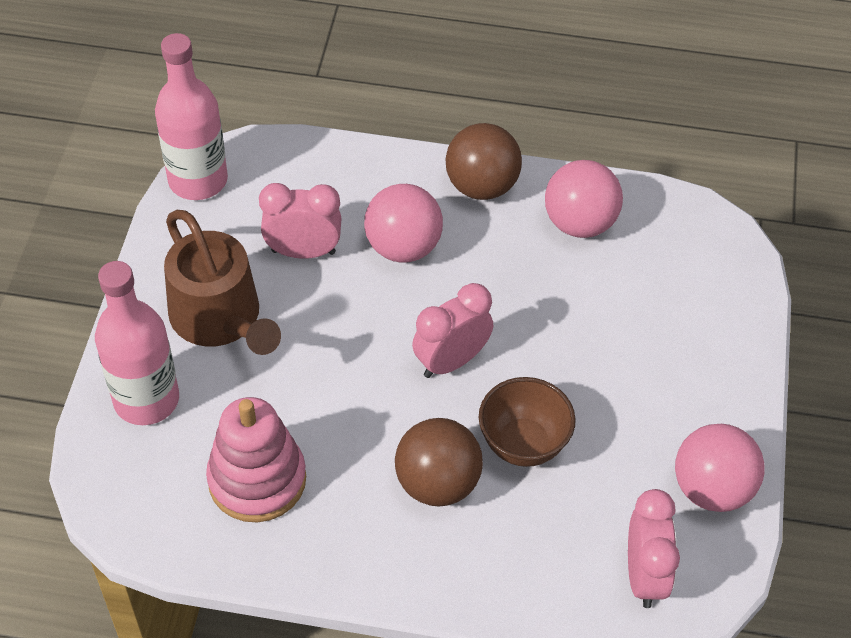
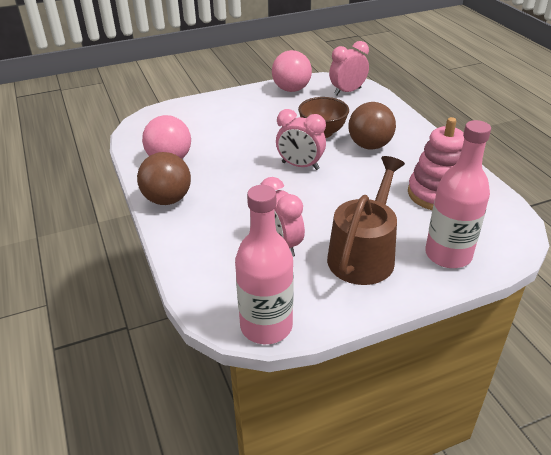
camera: 120 degrees left, 15 degrees down
pink ball [364,184,443,263] -> none

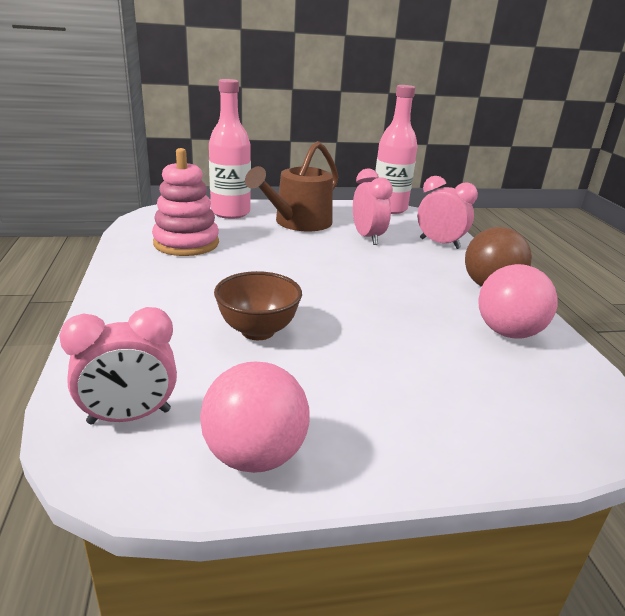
camera: 170 degrees left, 10 degrees down
pink clock [276,109,326,170] -> pink clock moved to [417,176,478,249]
brown ball [348,102,396,150] -> none

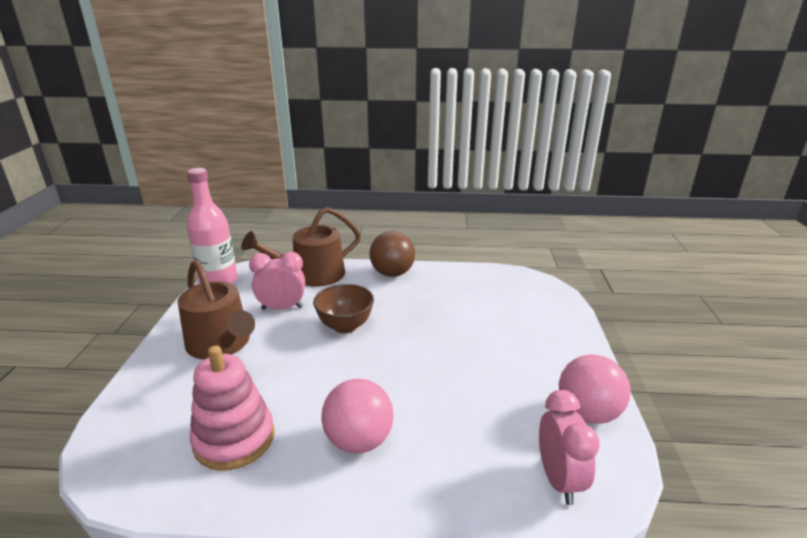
camera: 75 degrees left, 0 degrees up
pink bottle [209,79,251,219] -> none
brown bowl [214,271,302,340] -> brown bowl moved to [313,284,374,334]
pink clock [417,176,478,249] -> brown watering can [241,207,361,287]
pink ball [478,264,558,339] -> pink ball moved to [321,379,394,453]

